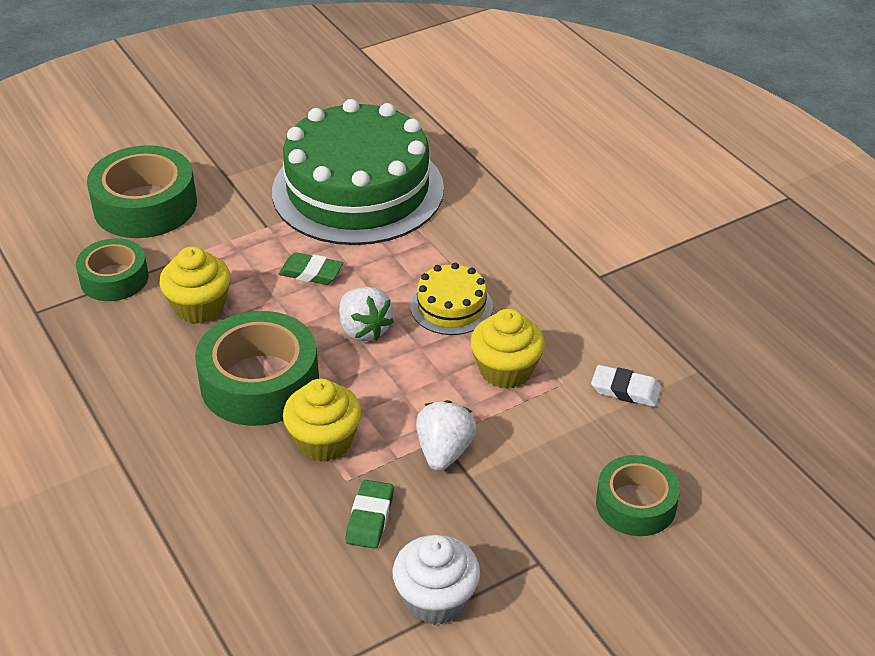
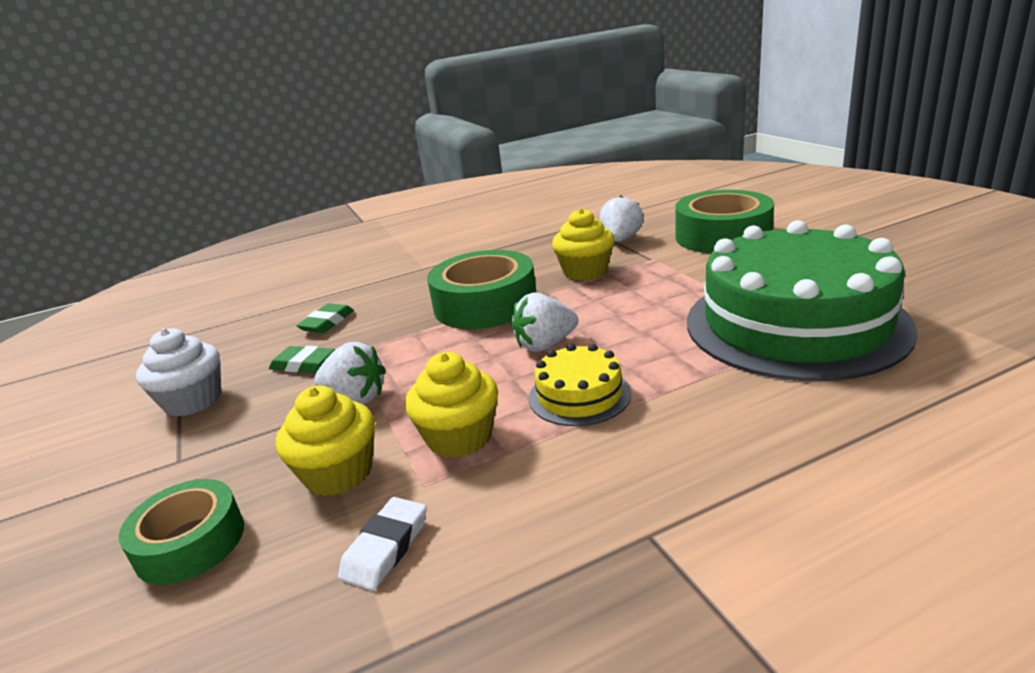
camera: 100 degrees right, 15 degrees down
green tape [76,238,149,301] -> white strawberry [600,195,643,242]
green eraser [279,252,343,285] -> green eraser moved to [297,303,354,333]
yellow cupcake [283,379,362,462] -> yellow cupcake moved to [276,385,375,496]

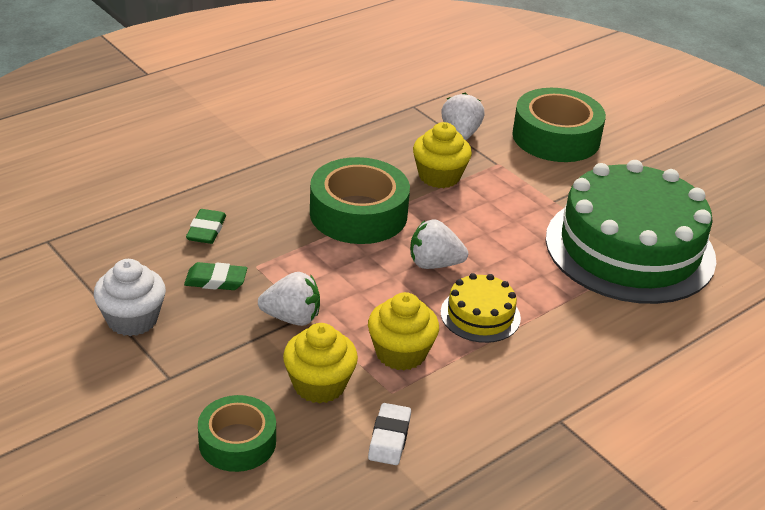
camera: 20 degrees left, 10 degrees up
white strawberry [512,292,578,352] -> white strawberry turned 45 degrees clockwise [410,220,468,269]

